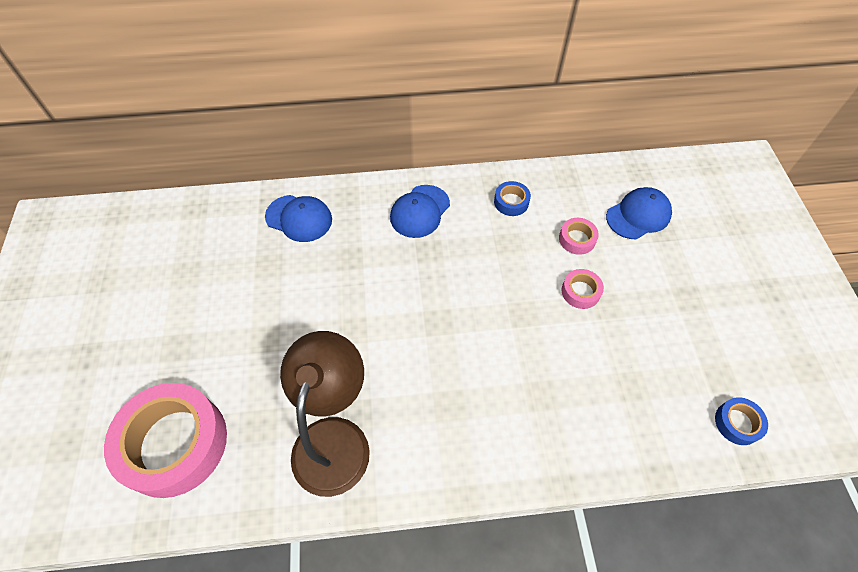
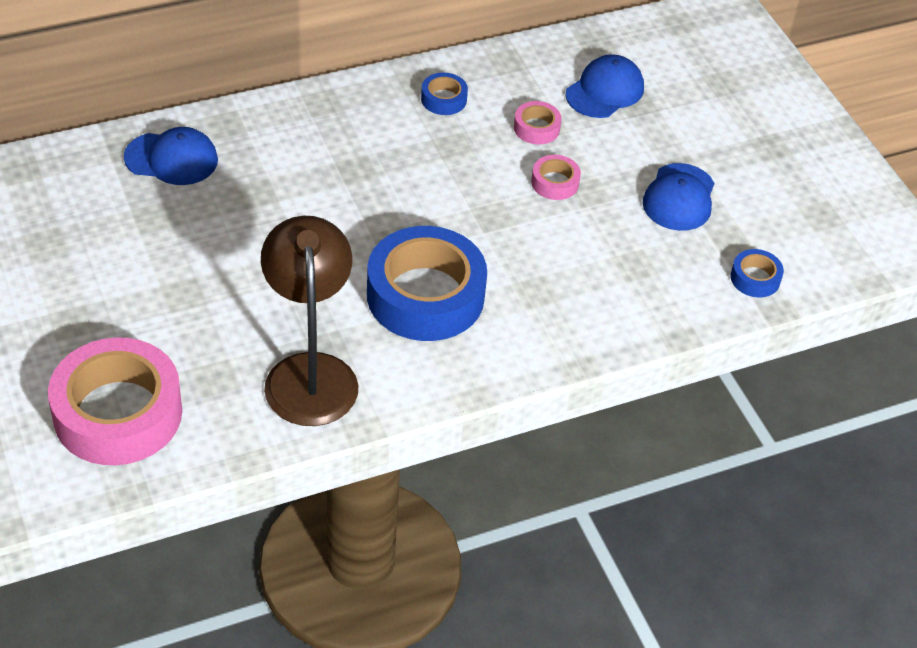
camera: 20 degrees left, 10 degrees down
blue cap [390,185,450,238] -> blue cap moved to [643,163,714,231]
none -> blue tape [367,226,487,341]

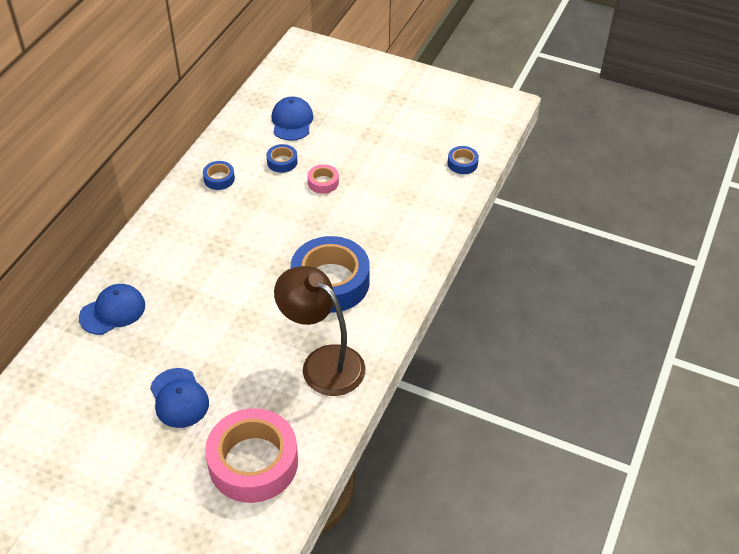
camera: 40 degrees left, 0 degrees up
pink tape [514,101,562,145] -> blue tape [266,144,298,173]
blue cap [643,163,714,231] -> blue cap moved to [150,368,209,428]

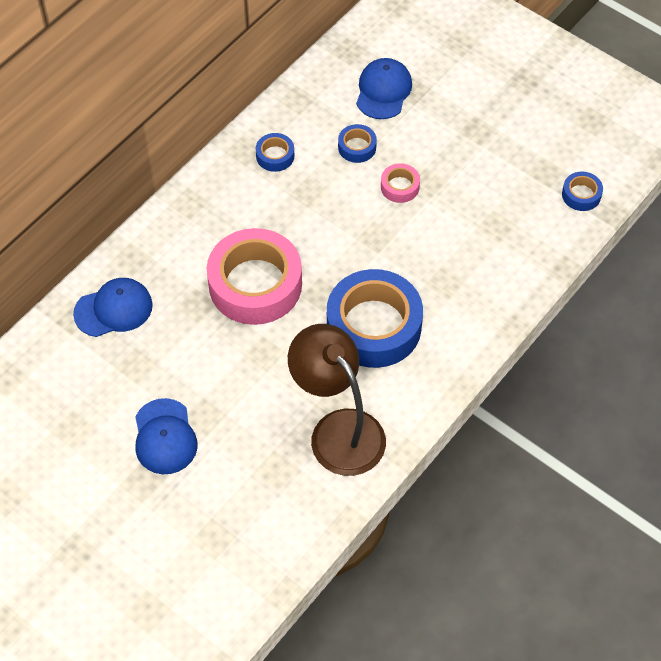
camera: 15 degrees right, 10 degrees up
pink tape [205,408,298,503] -> pink tape moved to [207,228,302,325]

